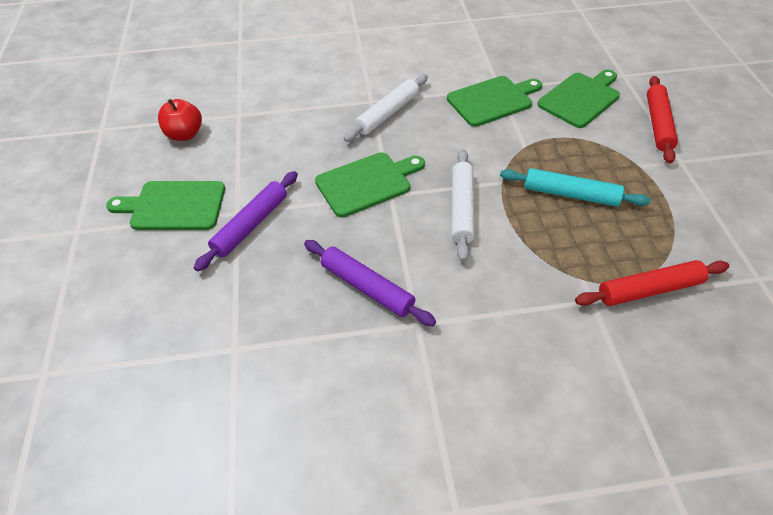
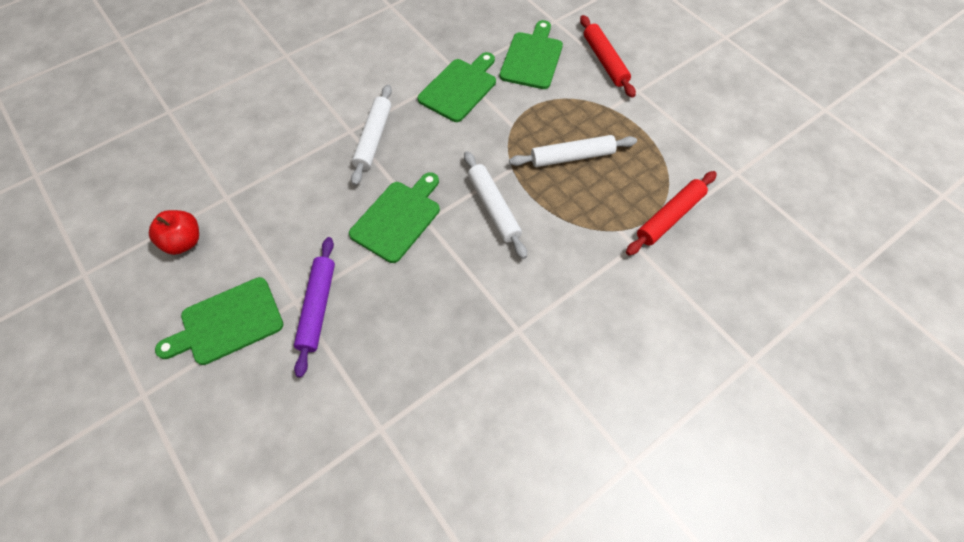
camera: 30 degrees left, 10 degrees up
purple rolling pin [304,240,436,326] -> none
turquoise rolling pin [500,168,650,207] -> white rolling pin [509,135,637,167]

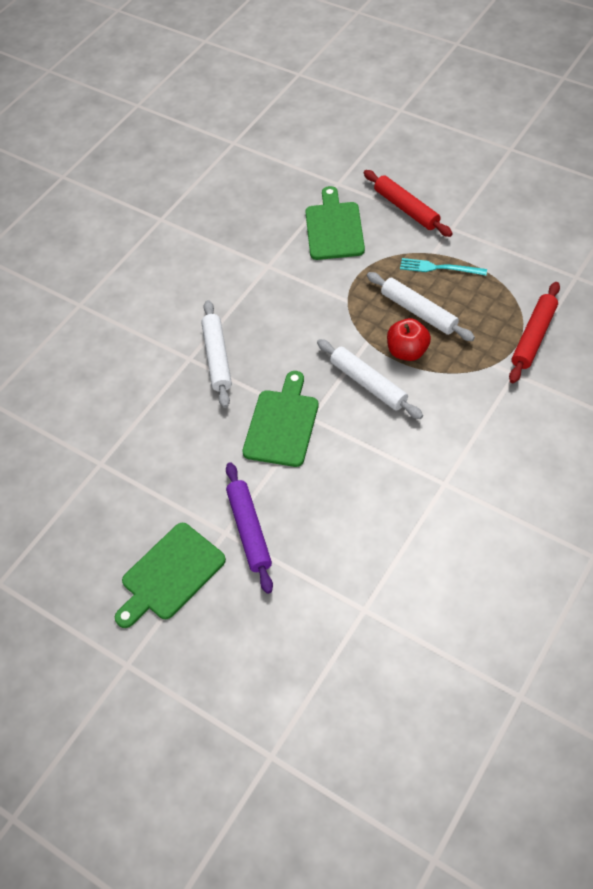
camera: 15 degrees left, 5 degrees down
red apple [149,210,199,255] -> red apple moved to [387,318,431,361]
green cutting board [418,52,496,122] -> none
white rolling pin [509,135,637,167] -> white rolling pin turned 75 degrees clockwise [367,272,475,341]
none -> turquoise fork [400,258,487,276]

